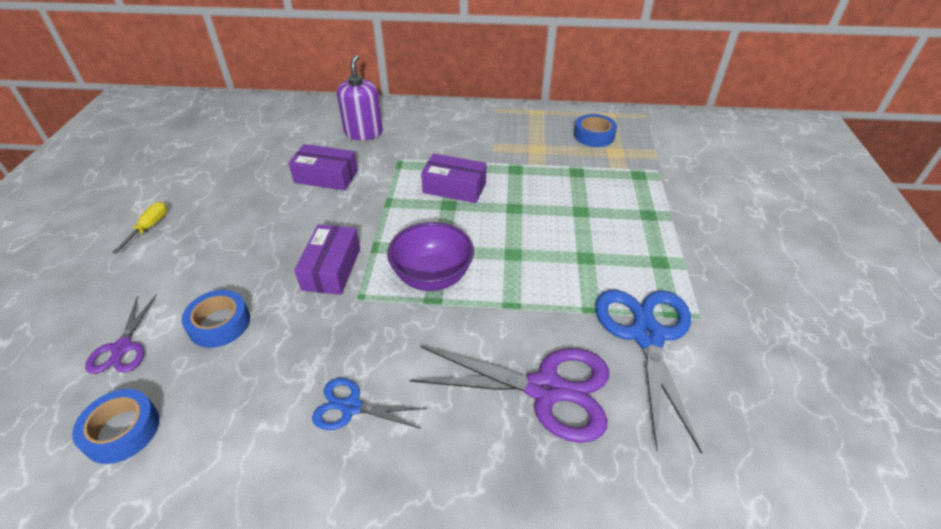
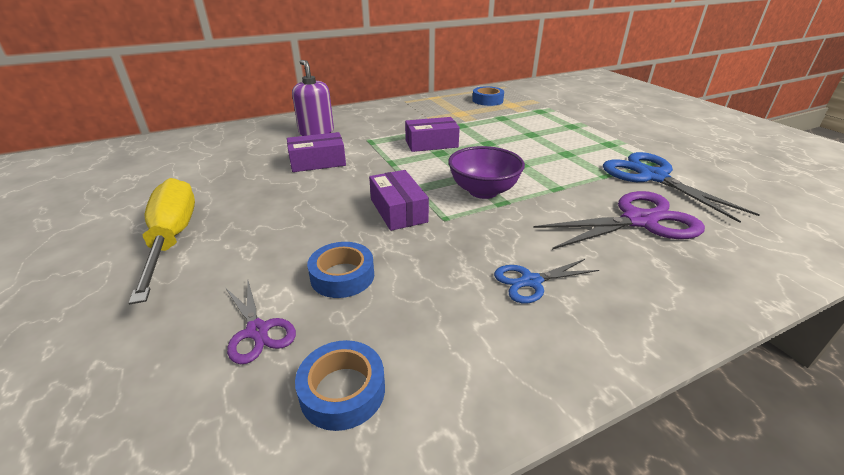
camera: 30 degrees left, 10 degrees down
yellow screwdriver [112,202,167,254] -> yellow screwdriver [129,178,195,304], size x2.24

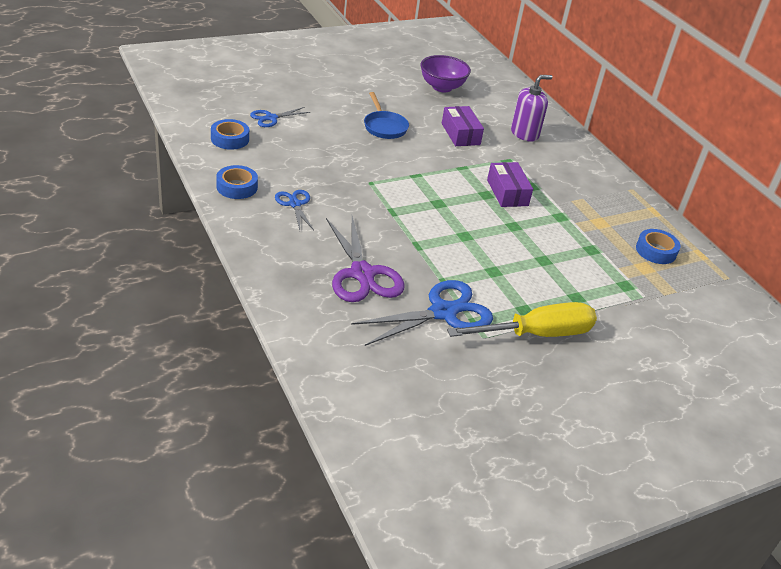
camera: 85 degrees right, 5 degrees up
yellow screwdriver [129,178,195,304] -> yellow screwdriver moved to [447,302,597,337]
purple scissors [226,281,296,364] -> blue scissors [250,107,310,127]
blue tape [307,242,374,298] -> blue tape moved to [216,165,258,199]
purple box [369,170,429,231] -> none
purple bowl [448,146,525,199] -> purple bowl moved to [421,55,471,92]
none -> blue pan [364,92,409,139]

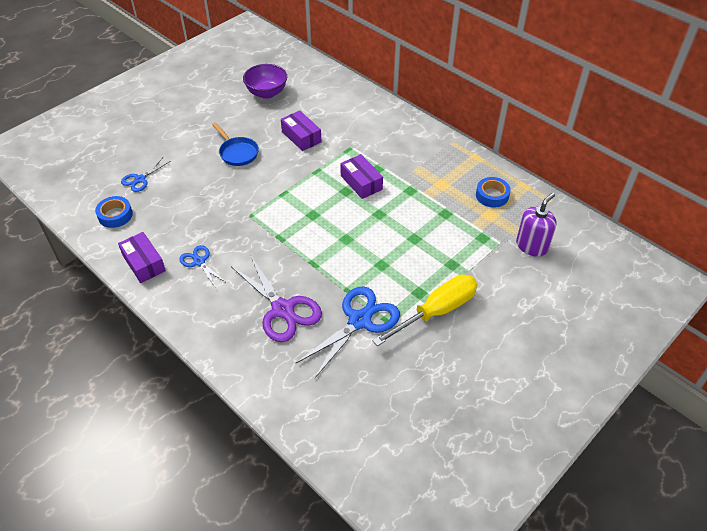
camera: 15 degrees left, 10 degrees up
blue tape [216,165,258,199] -> purple box [118,232,166,283]
purple soap dispenser [511,75,553,142] -> purple soap dispenser moved to [516,193,557,257]

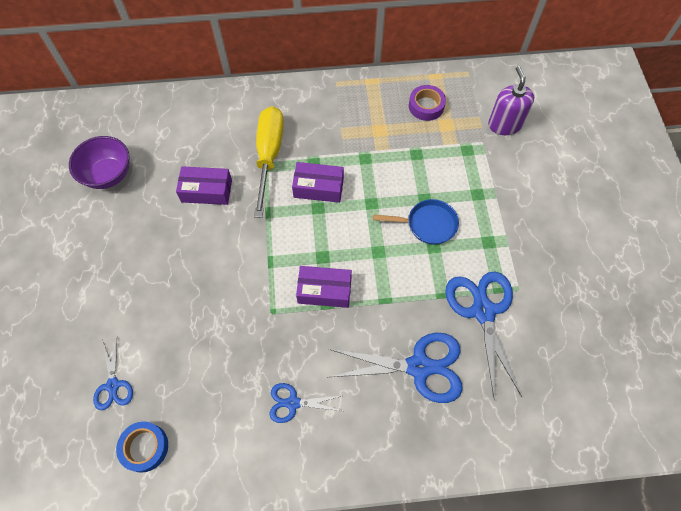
camera: 50 degrees left, 15 degrees up
purple box [118,232,166,283] -> purple box moved to [296,266,352,308]
blue pan [212,122,259,166] -> blue pan moved to [373,199,459,245]
purple scissors [232,255,322,342] -> blue scissors [329,333,462,403]
yellow screwdriver [372,275,478,346] -> yellow screwdriver moved to [254,106,284,218]
blue tape [476,177,511,207] -> purple tape [409,85,446,121]

